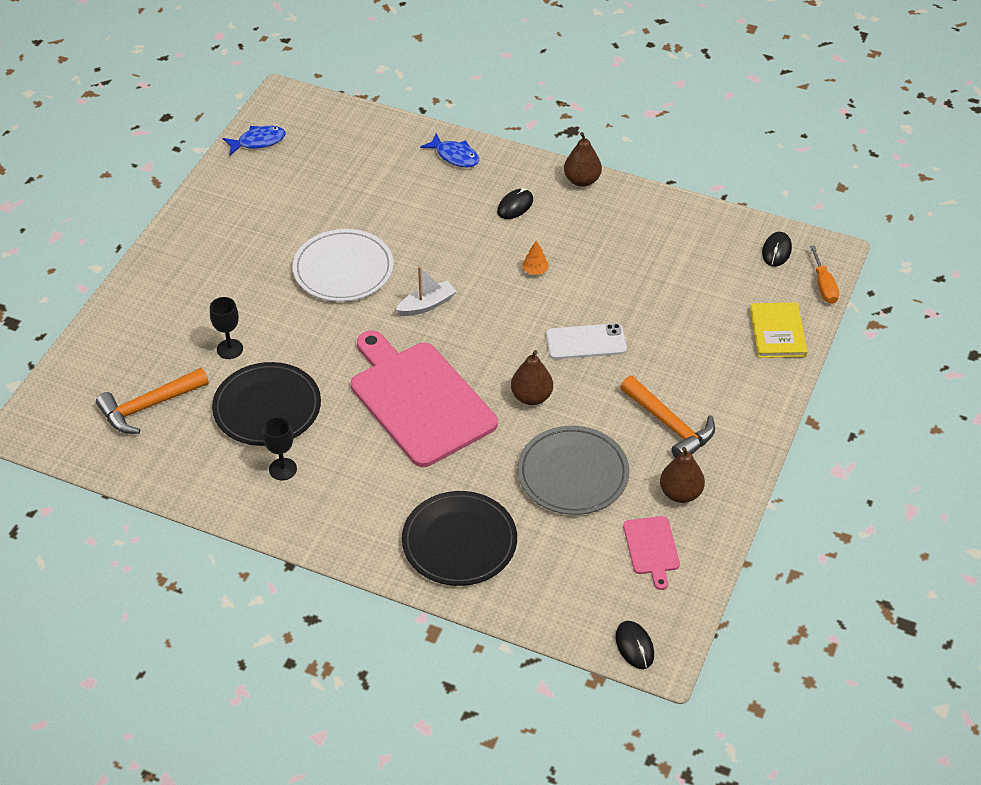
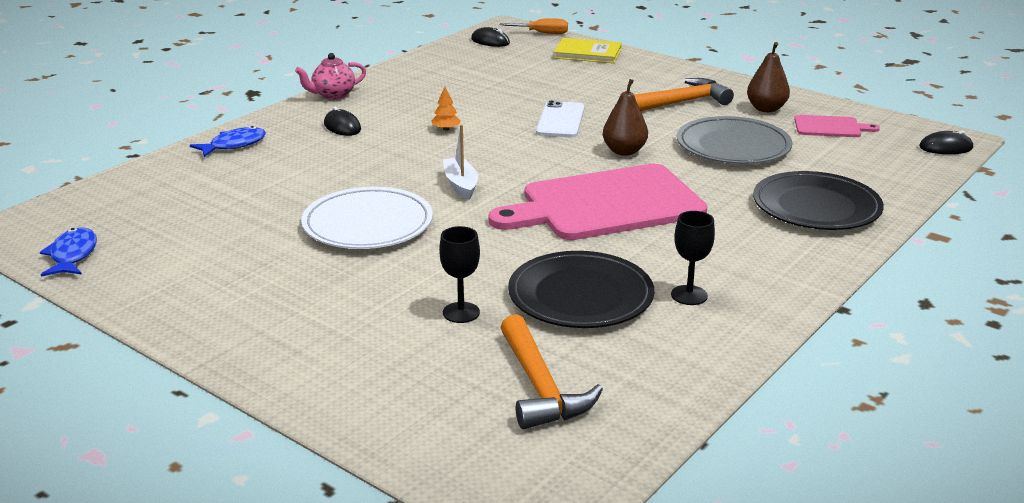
camera: 75 degrees left, 20 degrees down
brown pear [564,132,602,187] -> pink teapot [295,53,366,99]

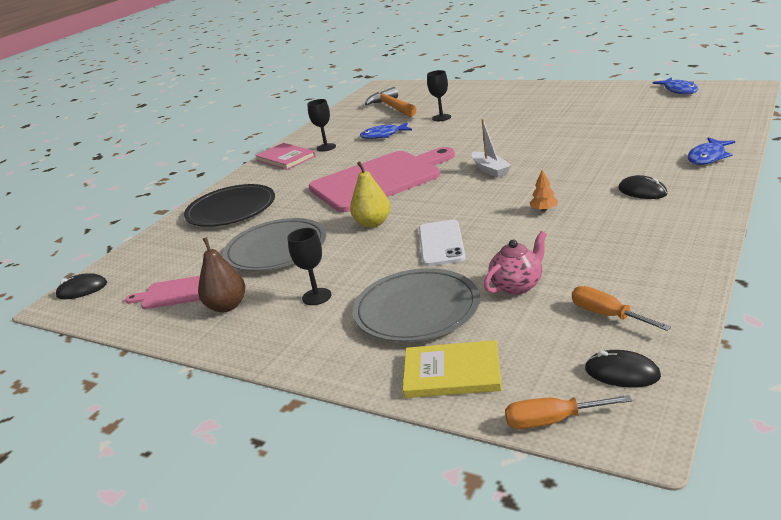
camera: 175 degrees right, 0 degrees up
pink teapot [295,53,366,99] -> pink teapot moved to [484,231,547,295]
white plate [301,187,433,249] -> none
black plate [508,251,654,328] -> blue fish [360,122,412,139]
brown pear [603,79,648,156] -> yellow pear [350,161,390,228]
orange hammer [634,78,734,111] -> black goblet [287,228,332,305]
none -> pink book [255,143,316,170]
none -> grey plate [353,268,480,342]
none -> orange screwdriver [572,286,671,331]

